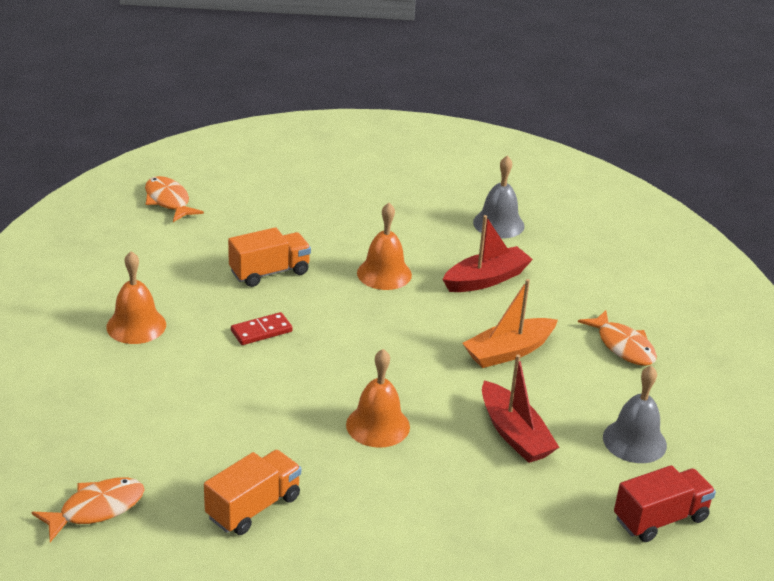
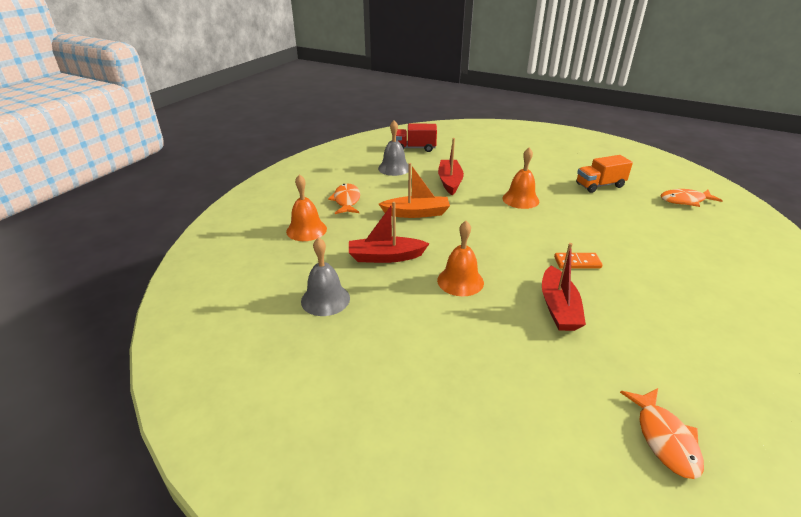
camera: 150 degrees left, 0 degrees up
orange bell [106,251,166,344] -> orange bell moved to [286,174,327,241]
orange truck [228,227,311,287] -> red boat [542,243,586,331]
red domino [231,312,293,345] -> orange domino [554,253,603,269]

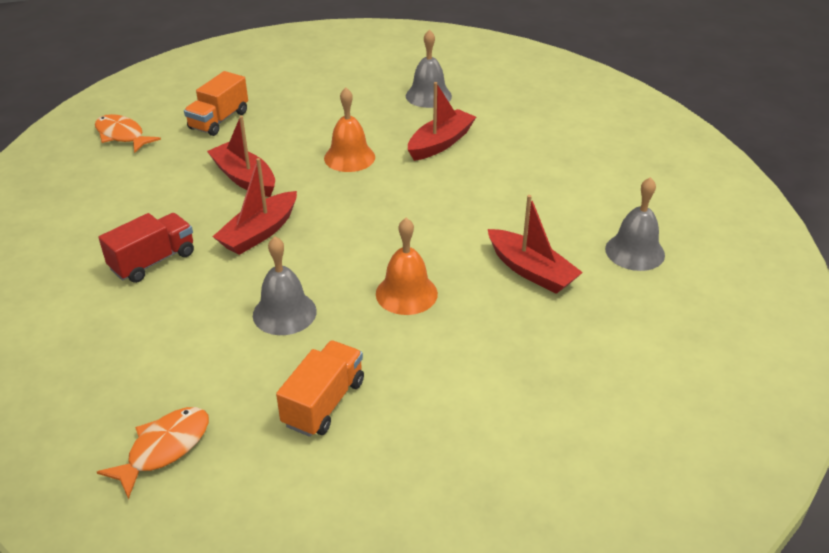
camera: 135 degrees right, 5 degrees up
orange bell [286,174,327,241] -> none
orange fish [328,184,360,214] -> none
orange boat [379,163,450,218] -> none
red truck [396,124,437,152] -> red truck moved to [98,213,194,283]
orange domino [554,253,603,269] -> red boat [212,158,297,255]
none -> orange truck [184,71,248,136]
none -> grey bell [253,236,317,335]

